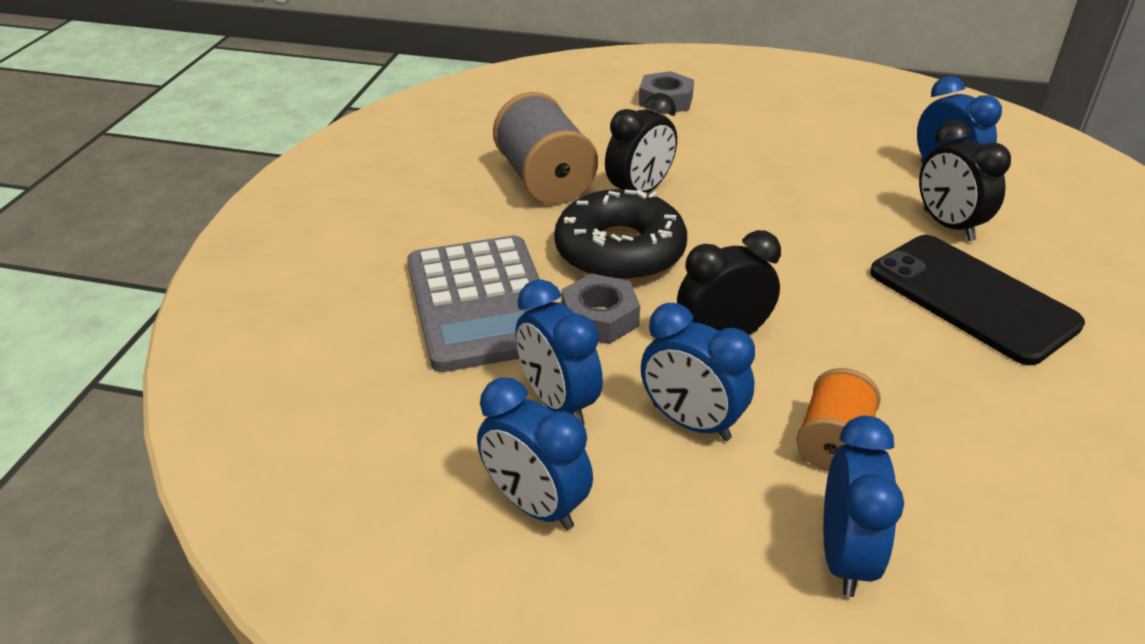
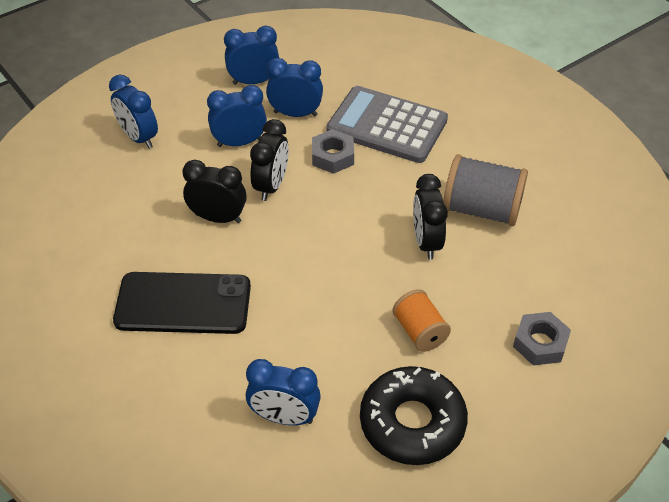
camera: 130 degrees right, 10 degrees up
black donut [554,189,687,281] -> black donut moved to [360,366,468,465]
orange spool [796,368,881,472] -> orange spool moved to [392,289,451,352]
black clock [919,120,1011,241] -> black clock moved to [182,160,247,223]

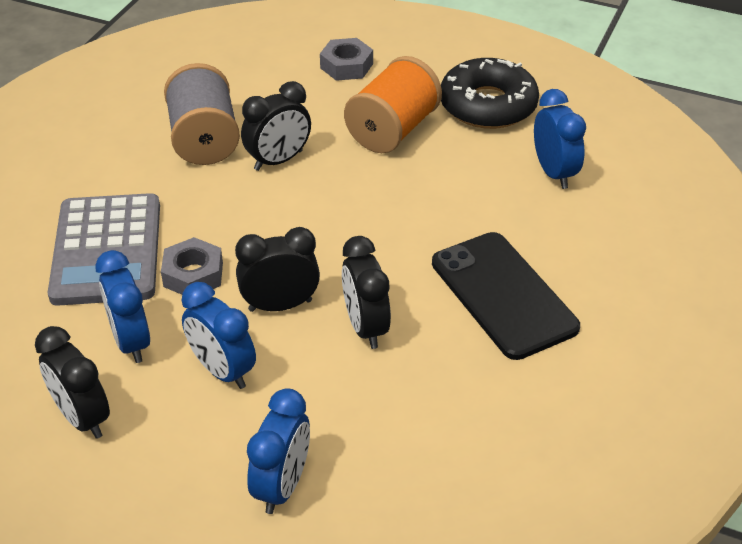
camera: 120 degrees left, 5 degrees down
blue clock [224,26,279,85] -> black clock [35,326,110,439]
orange spool [392,289,451,352] -> orange spool [344,56,442,153], size x1.62

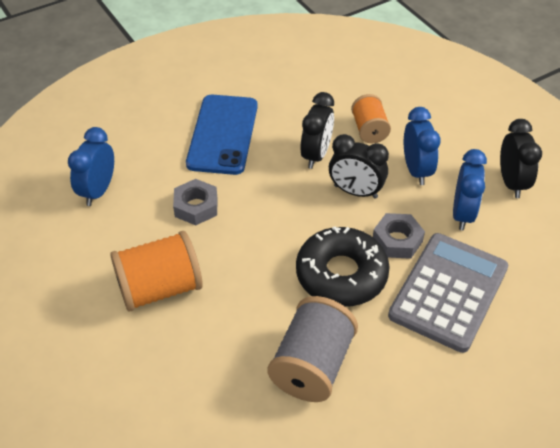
camera: 145 degrees left, 5 degrees up
black clock [241,81,311,171] -> none
blue clock [247,388,310,514] -> none
grey nut [320,38,373,81] -> grey nut moved to [173,179,217,225]
black phone [432,232,580,360] -> blue phone [186,95,258,175]
black donut [441,58,539,129] -> black donut moved to [296,226,390,307]
none -> orange spool [351,94,391,143]

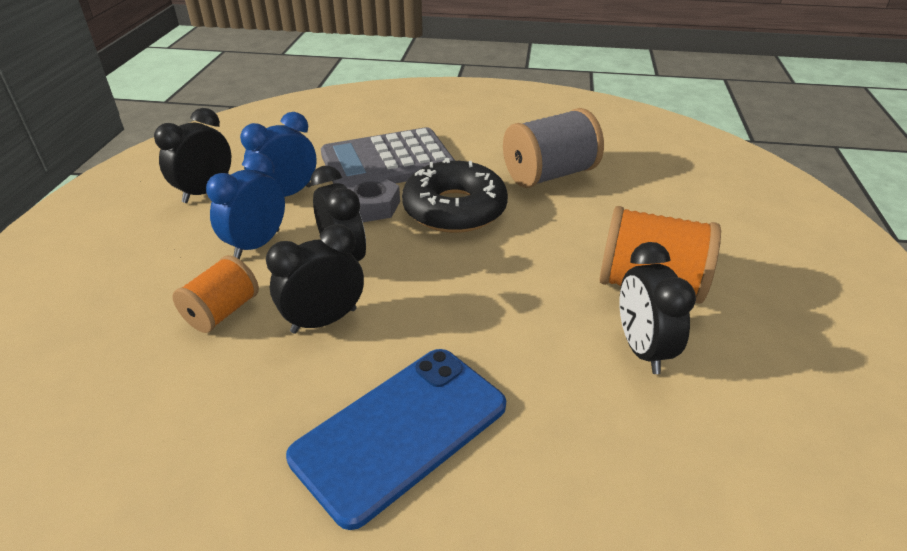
camera: 140 degrees left, 10 degrees down
blue clock [68,127,114,206] -> none
grey nut [173,179,217,225] -> none
none -> black clock [619,242,696,374]

